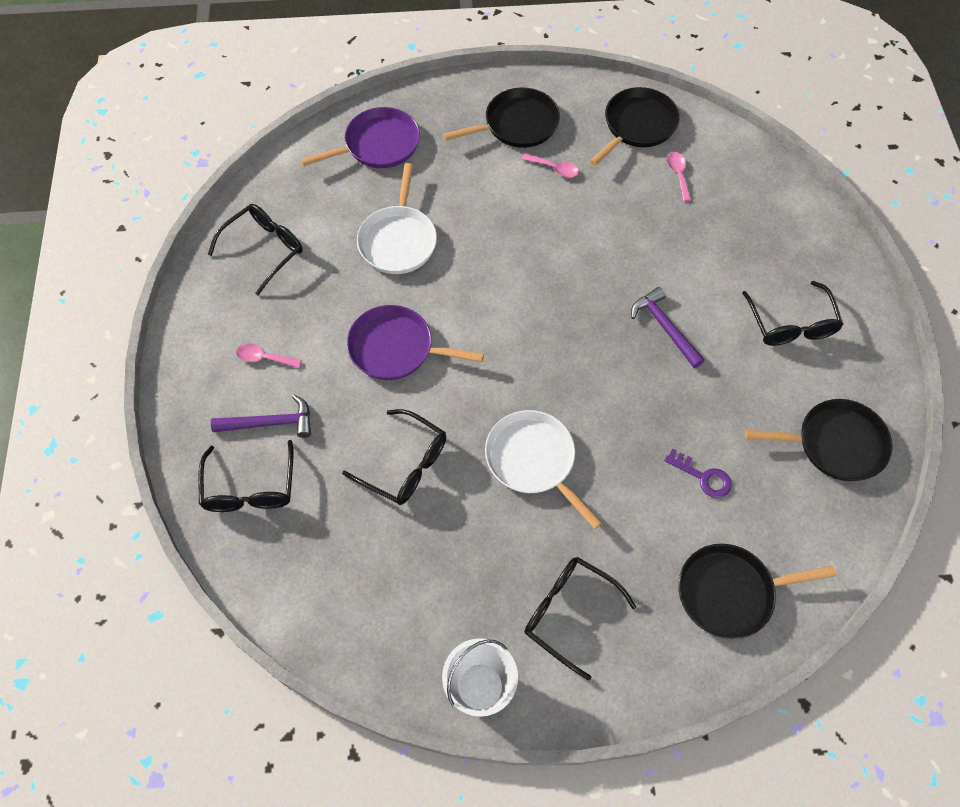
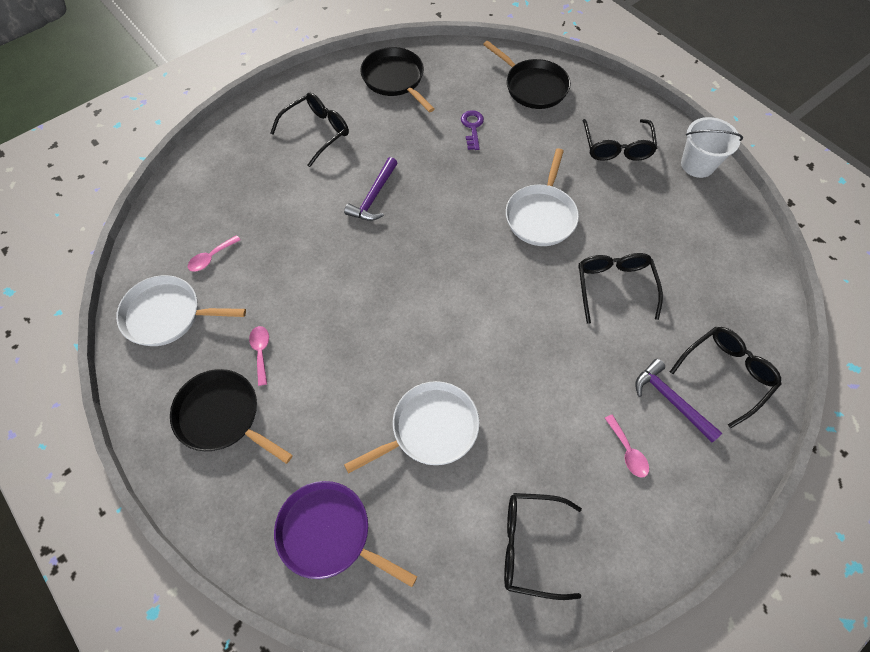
camera: 125 degrees left, 0 degrees up
purple pan [347,305,484,380] -> none
black pan [590,87,680,166] -> white pan [116,275,246,346]

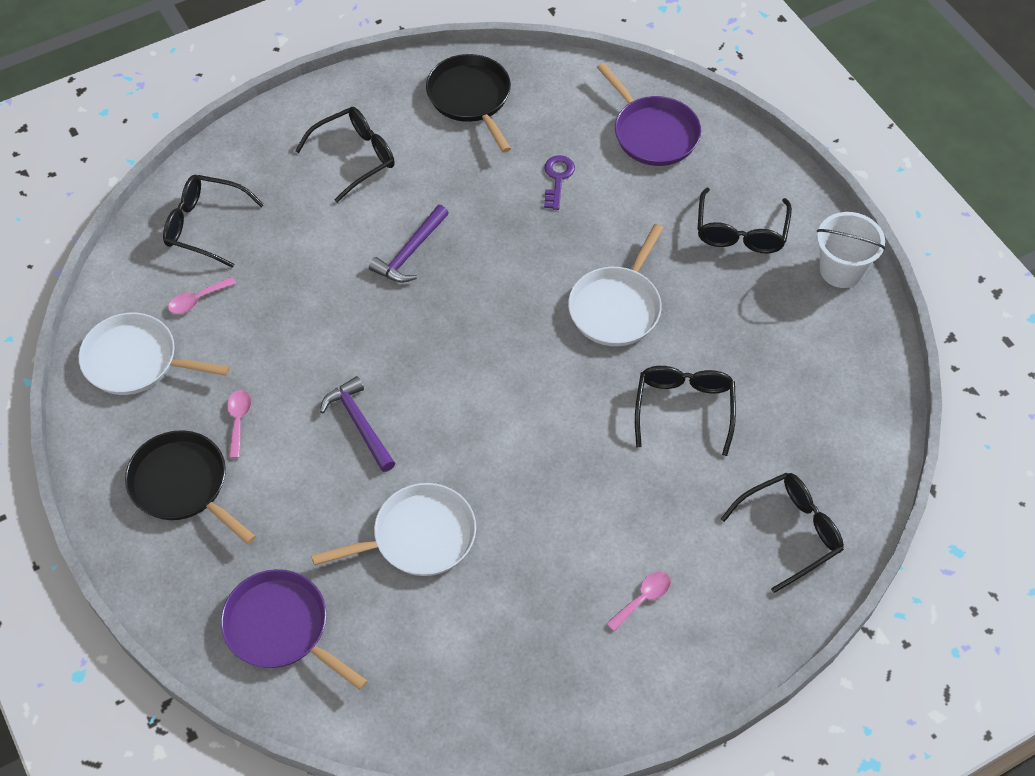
camera: 10 degrees right, 5 degrees down
black pan [483,41,571,109] -> purple pan [597,63,701,166]
black glasses [504,493,582,600] -> black glasses moved to [163,175,264,268]
pink spoon [605,415,649,478] -> pink spoon turned 120 degrees counterclockwise [606,572,671,631]
purple hammer [635,359,722,442] -> purple hammer moved to [320,376,395,472]

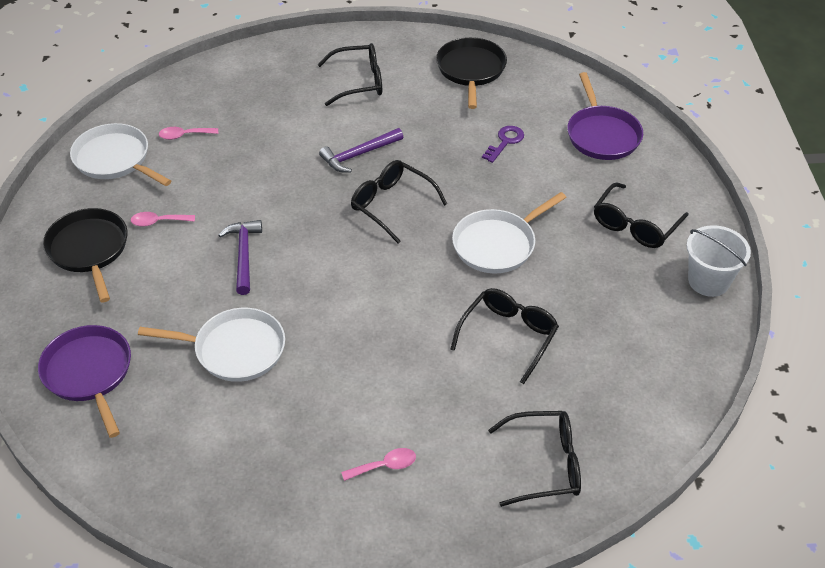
camera: 25 degrees right, 10 degrees down
black glasses [163,175,264,268] -> black glasses moved to [351,160,447,244]
pink spoon [227,390,251,458] -> pink spoon turned 120 degrees counterclockwise [131,212,195,227]

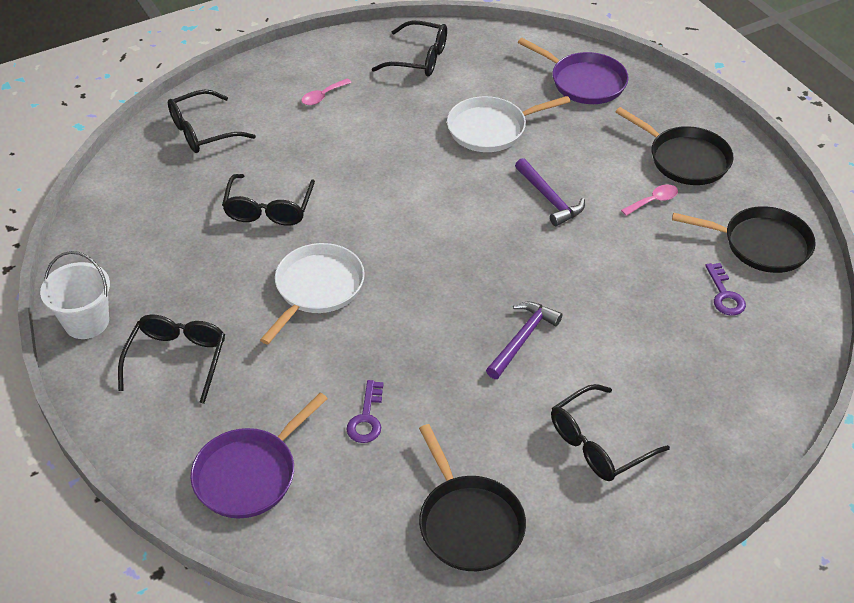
camera: 155 degrees right, 0 degrees up
white pan [70,123,171,186] -> black pan [672,206,816,273]
pink spoon [159,127,218,140] -> purple key [705,263,746,316]
black glasses [351,160,447,244] -> black glasses moved to [372,21,447,76]
purple pan [567,72,643,160] -> purple pan turned 105 degrees counterclockwise [190,393,328,519]

